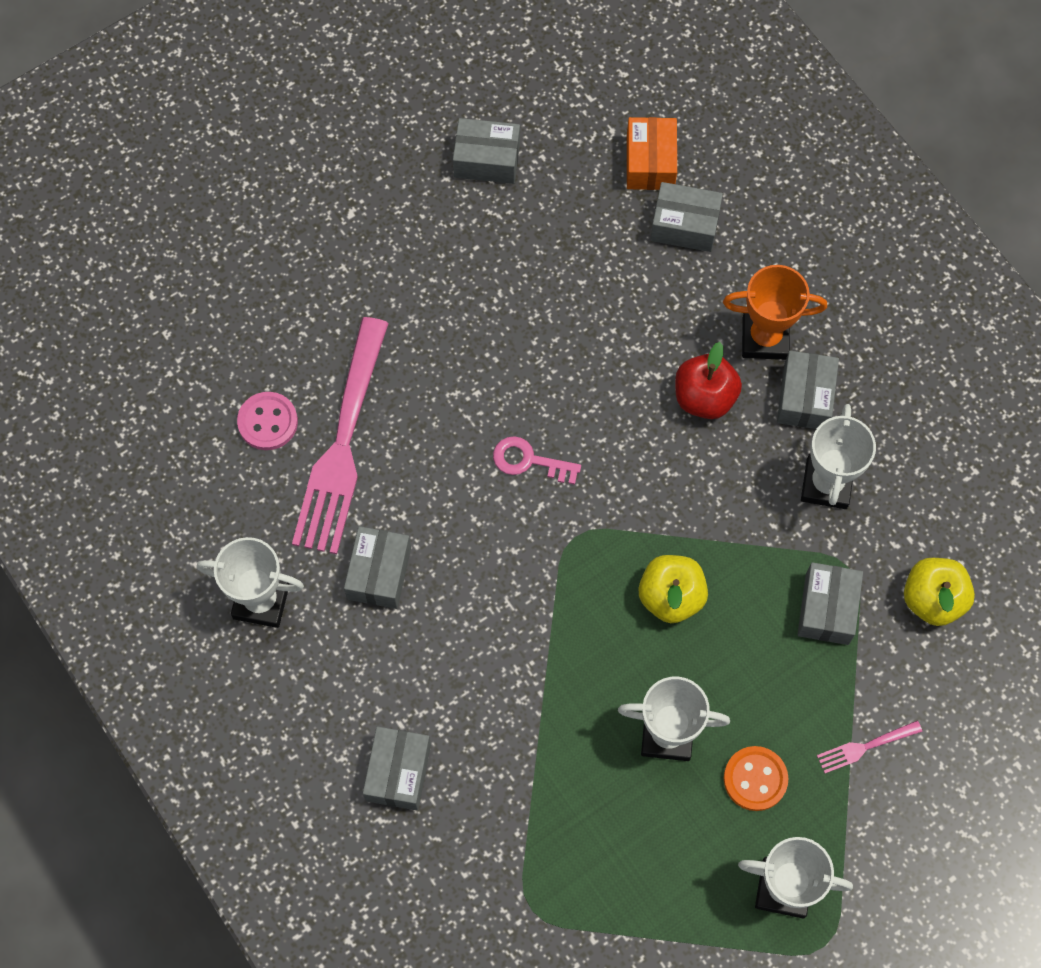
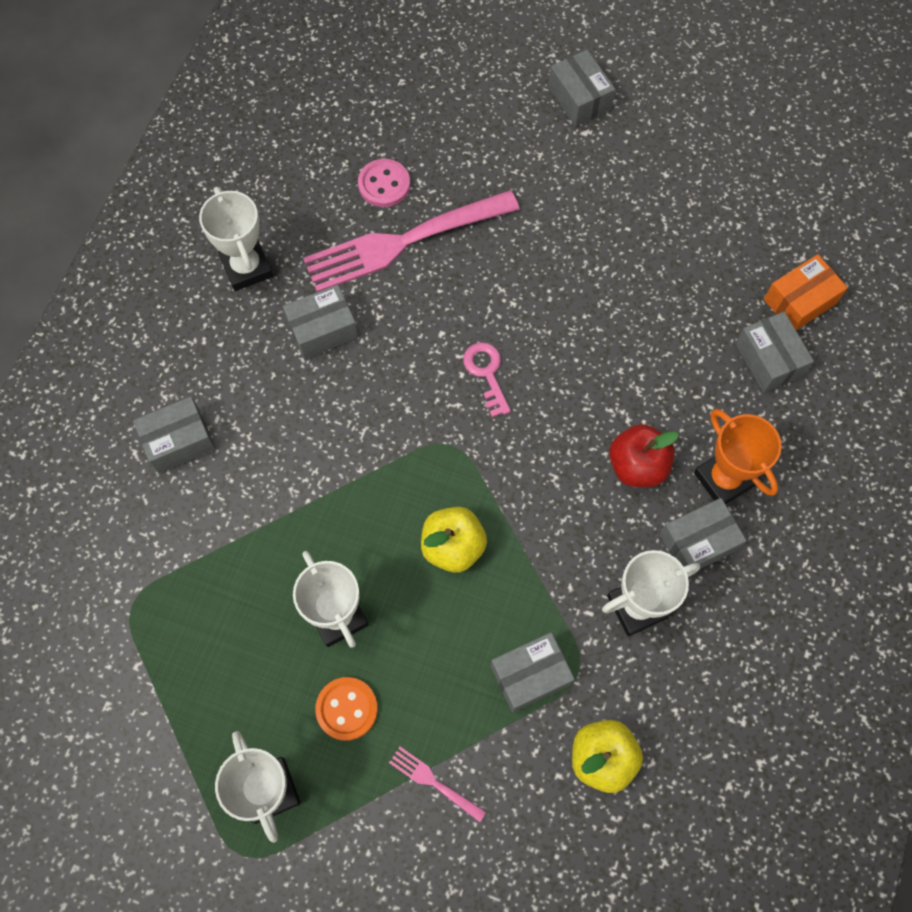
camera: 55 degrees right, 0 degrees up
grey box [453,118,520,184] -> grey box moved to [548,50,616,126]

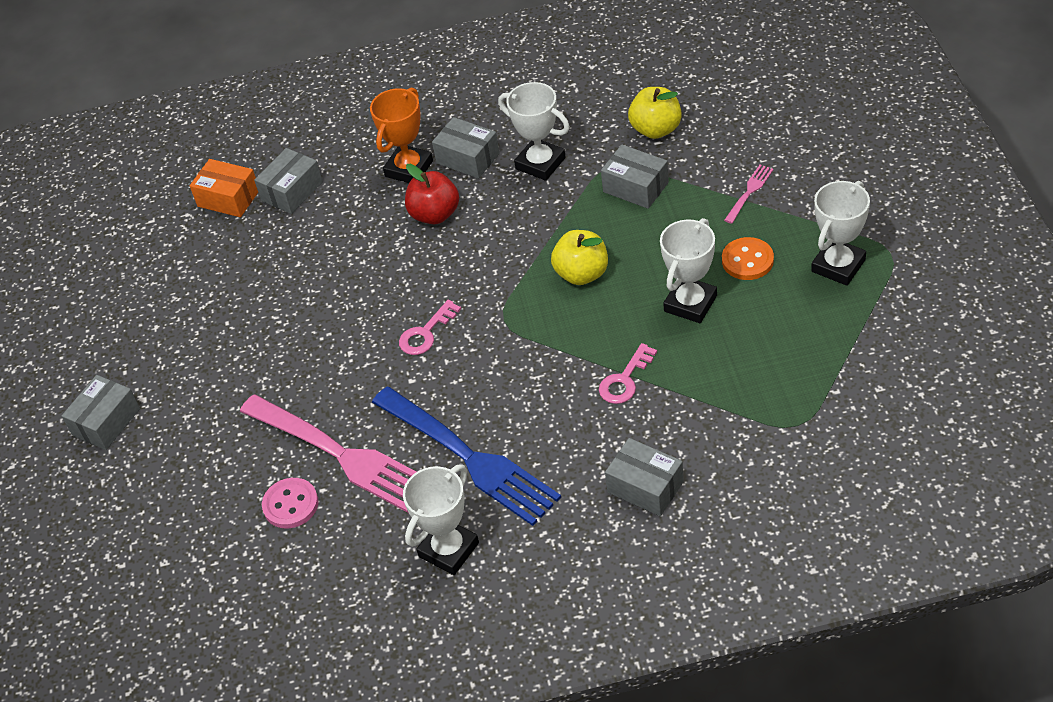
camera: 115 degrees left, 20 degrees down
grey box [283,284,358,359] -> blue fork [372,387,561,526]
pink fork [389,747,486,822] -> pink fork turned 150 degrees counterclockwise [724,165,774,224]
none -> pink key [599,343,657,404]

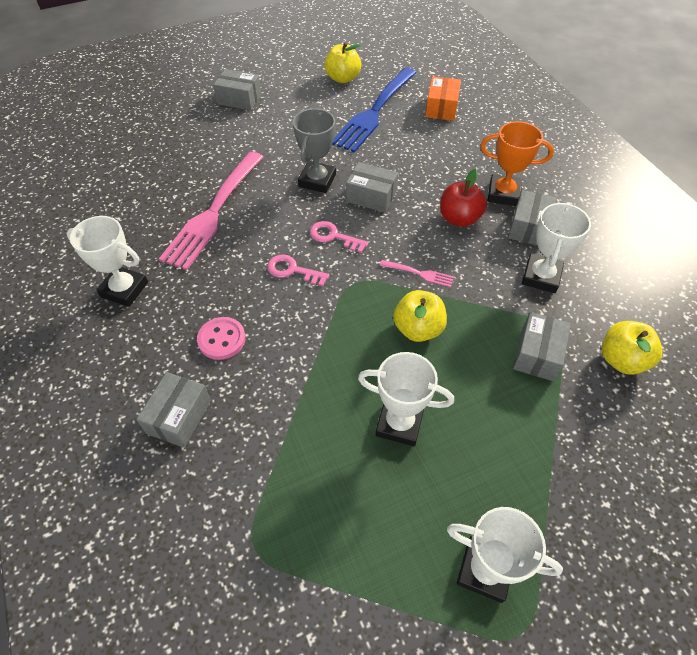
camera: 70 degrees right, 5 degrees up
grey box [254,148,323,214] -> grey box moved to [346,162,398,213]
pink button [262,478,318,529] -> pink button moved to [197,317,246,360]
blue fork [372,387,561,526] -> blue fork moved to [332,67,416,153]
pink key [599,343,657,404] -> pink key moved to [267,254,330,286]
orange button [722,237,774,280] -> none
pink fork [724,165,774,224] -> pink fork moved to [380,260,454,287]
none -> grey trophy [293,108,336,193]
none -> yellow apple [324,42,361,83]

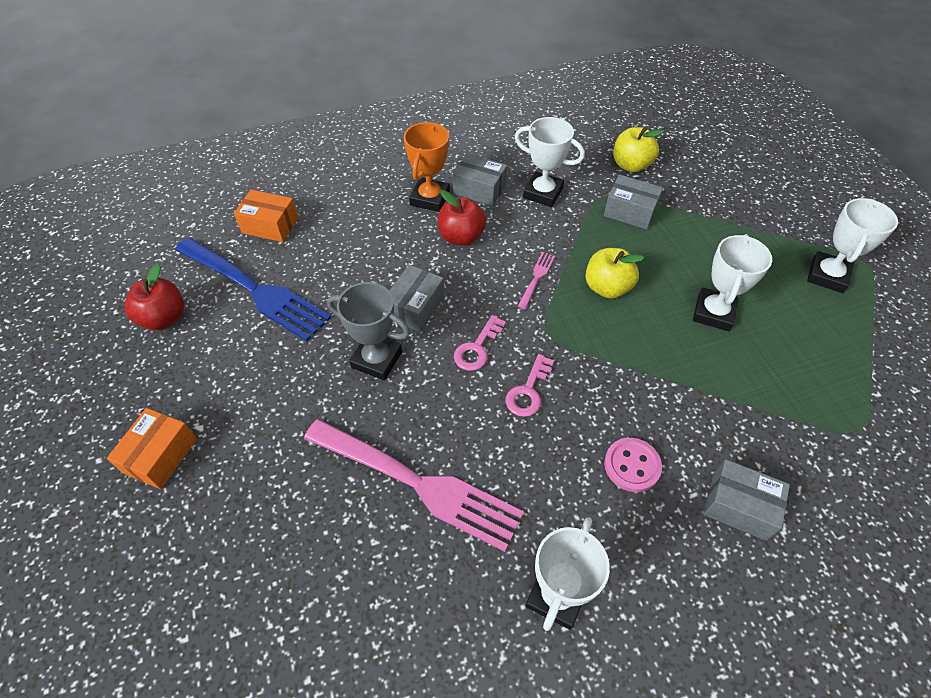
camera: 85 degrees left, 0 degrees up
grey box [213,69,261,110] -> orange box [107,408,197,489]
yellow apple [324,42,361,83] -> red apple [125,264,184,330]

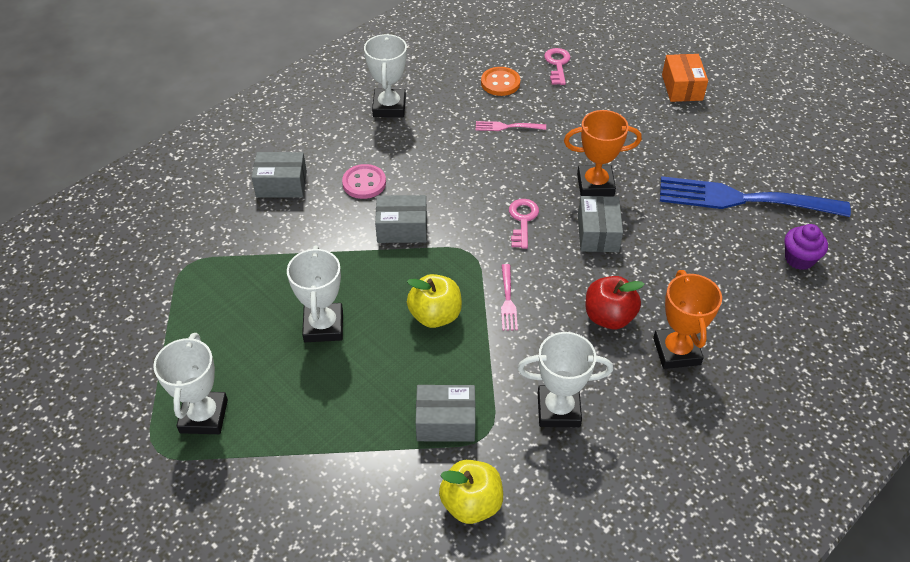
camera: 155 degrees right, 5 degrees down
red apple [125,264,184,330] -> none
orange box [234,190,298,242] -> purple cupcake [785,224,828,270]
pink fork [304,419,524,552] -> pink fork [476,121,546,131], size x0.41
grey trophy [327,282,410,381] -> orange trophy [564,110,642,196]
grey box [453,153,507,206] -> grey box moved to [375,195,427,243]
pink key [506,354,554,417] -> pink key moved to [544,48,571,85]
none -> orange button [481,67,520,96]

